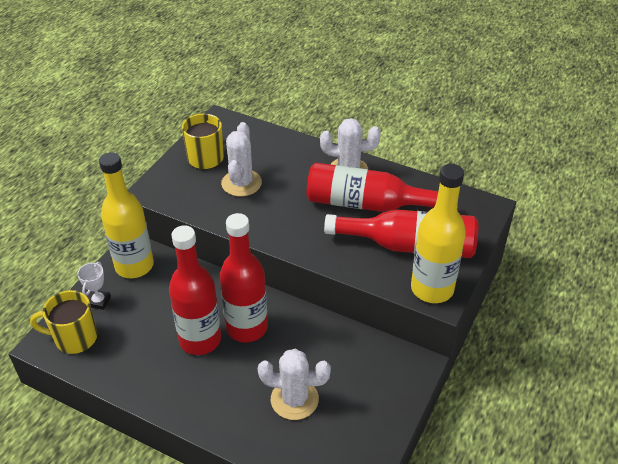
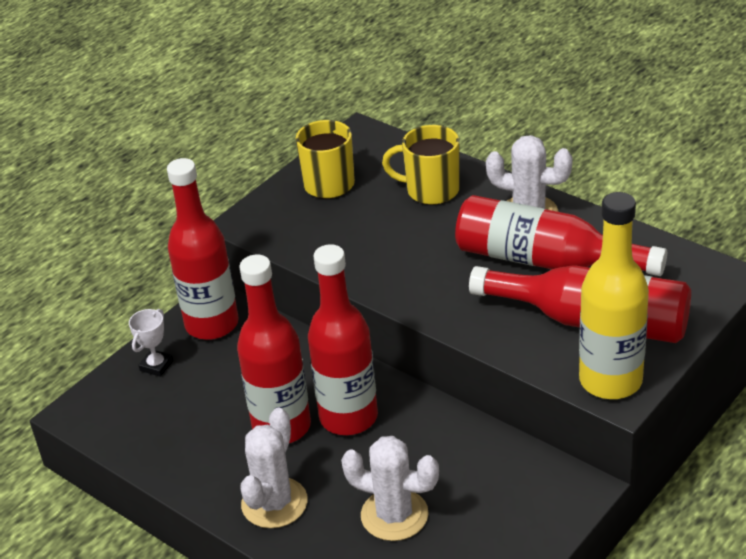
camera: 15 degrees right, 5 degrees down
yellow mug [30,290,97,354] -> yellow mug moved to [382,125,460,205]
yellow bottle [99,152,154,278] -> red bottle [167,158,239,340]
white cactus [221,122,262,196] -> white cactus moved to [240,407,308,528]

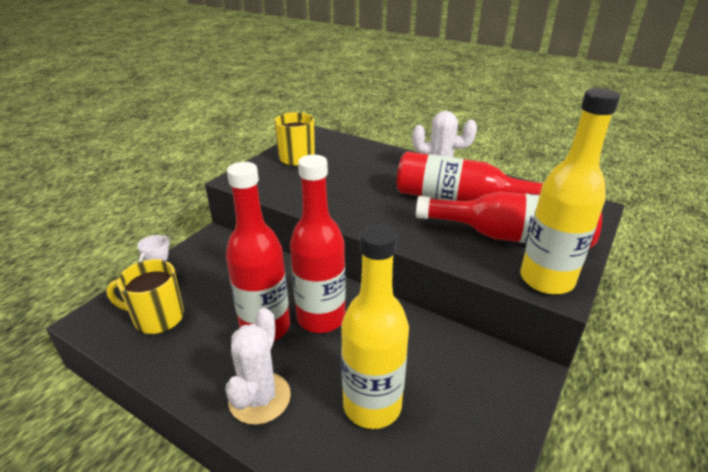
camera: 10 degrees left, 5 degrees down
red bottle [167,158,239,340] -> none
white cactus [341,436,439,541] -> yellow bottle [341,224,409,429]
yellow mug [382,125,460,205] -> yellow mug moved to [106,259,184,334]

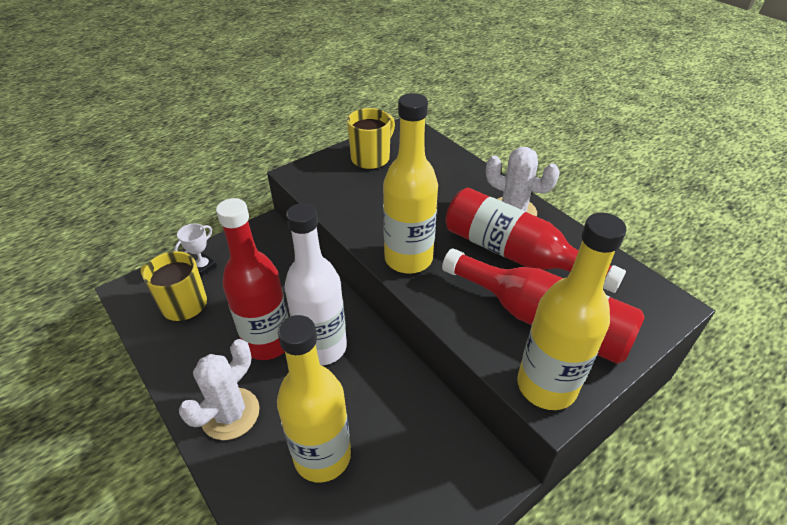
camera: 20 degrees right, 10 degrees up
red bottle [290,155,346,333] -> white bottle [284,203,347,366]
none -> yellow bottle [383,93,438,274]

